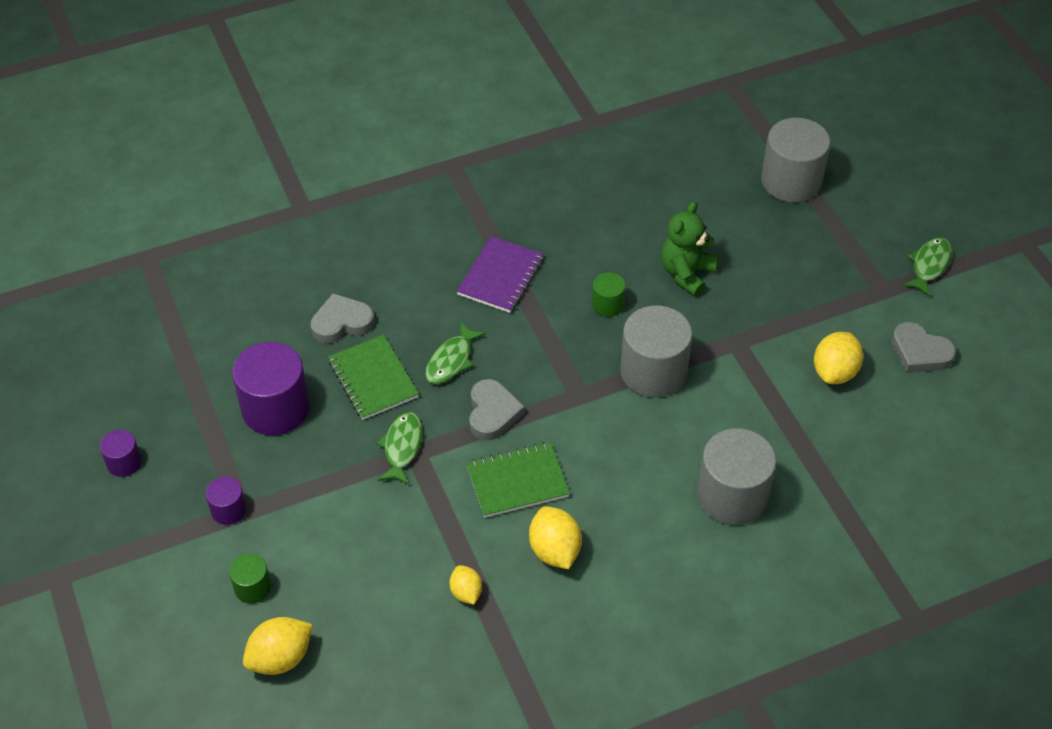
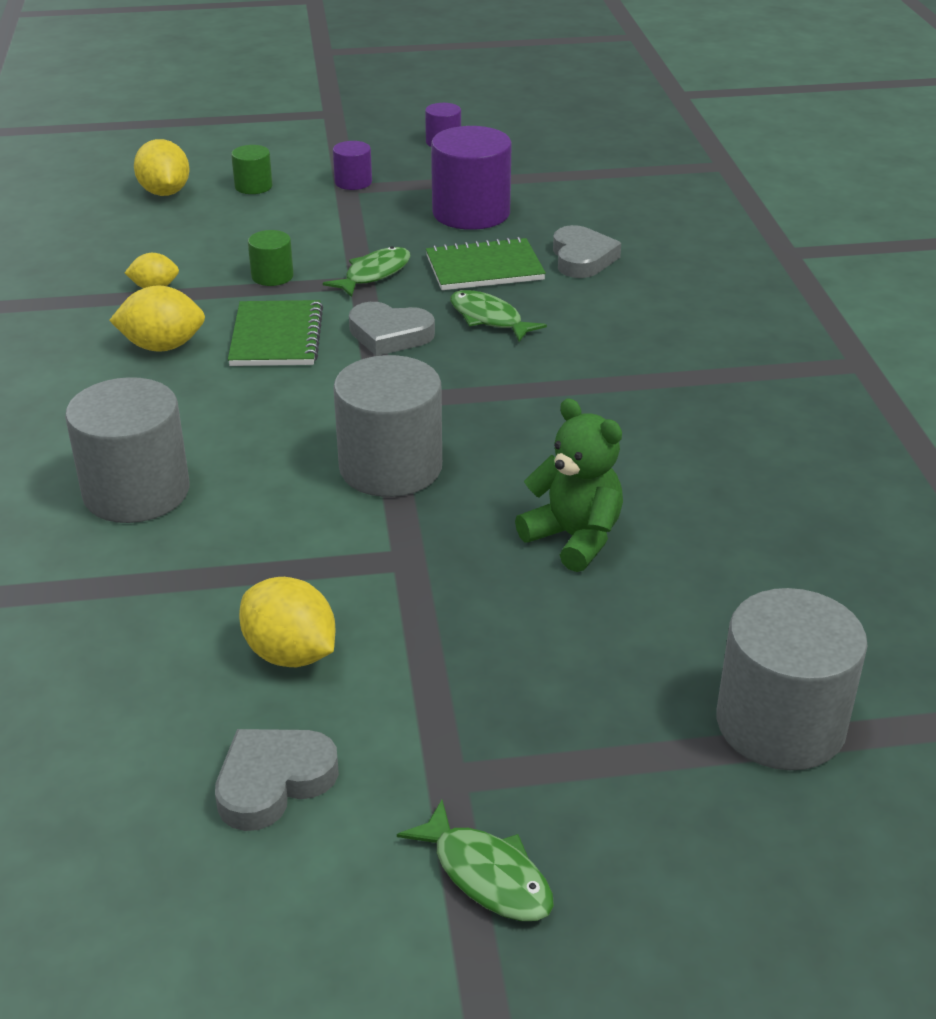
camera: 105 degrees right, 15 degrees down
green fish [377,412,422,485] -> green fish turned 75 degrees counterclockwise [323,246,411,297]
purple notebook [457,236,543,313] -> none
green cylinder [592,272,626,317] -> green cylinder moved to [248,230,294,286]

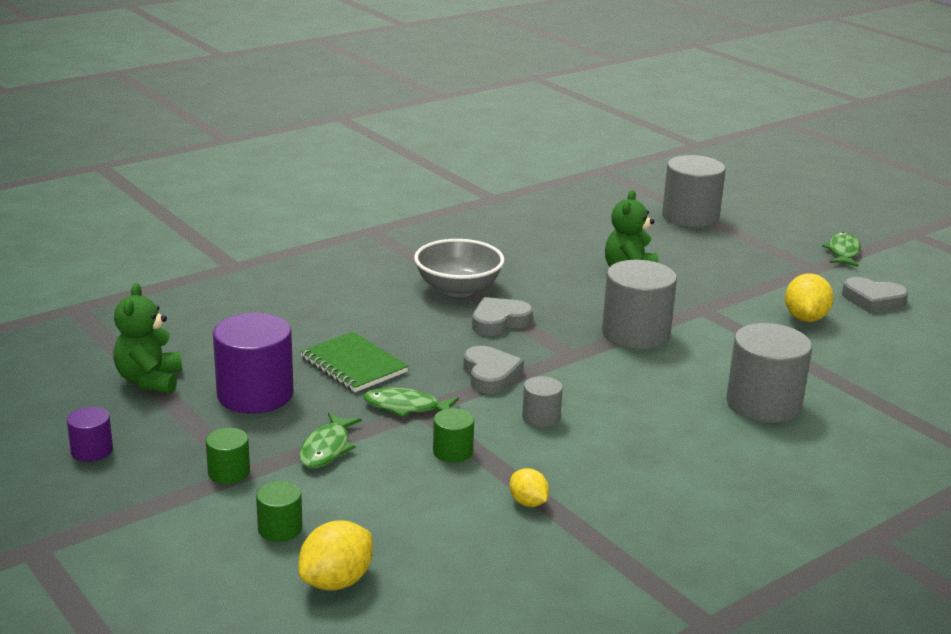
camera: 120 degrees left, 10 degrees down
yellow lemon [109,285,205,352] -> none
green notebook [228,300,323,366] -> grey cylinder [522,376,563,428]
purple cylinder [333,141,372,190] -> green cylinder [206,428,250,484]
green fish [450,290,547,342] -> green fish moved to [299,413,362,468]
grey heart [553,225,621,278] -> grey heart moved to [472,297,533,336]
none -> green teddy bear [113,283,182,394]
none -> grey bowl [414,239,504,297]

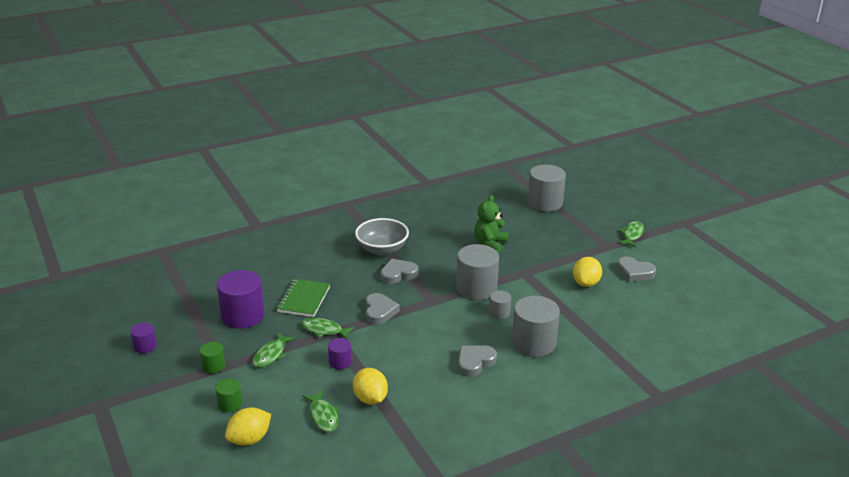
camera: 10 degrees right, 5 degrees up
green teddy bear [113,283,182,394] -> none
green notebook [300,332,409,392] -> green notebook turned 45 degrees clockwise [277,279,330,317]
green cylinder [433,408,474,463] -> purple cylinder [328,338,352,369]
yellow lemon [510,468,549,507] -> yellow lemon [353,368,388,405], size x1.64
grey cylinder [522,376,563,428] -> grey cylinder moved to [489,290,511,319]
none -> green fish [302,390,339,432]
none -> grey heart [458,345,497,377]

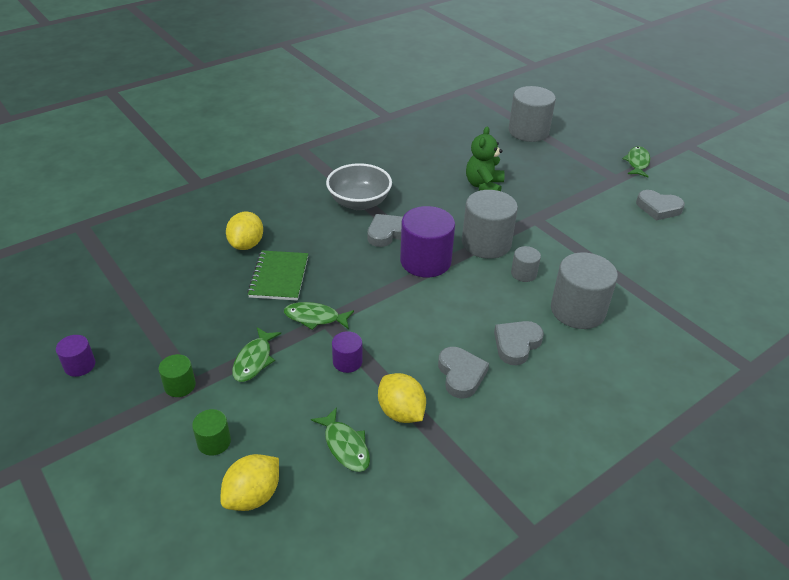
camera: 10 degrees left, 10 degrees up
purple cylinder [217,270,265,329] -> purple cylinder moved to [400,206,455,277]
grey heart [366,293,400,325] -> grey heart moved to [438,347,489,398]
yellow lemon [573,257,602,287] -> yellow lemon moved to [226,212,263,250]

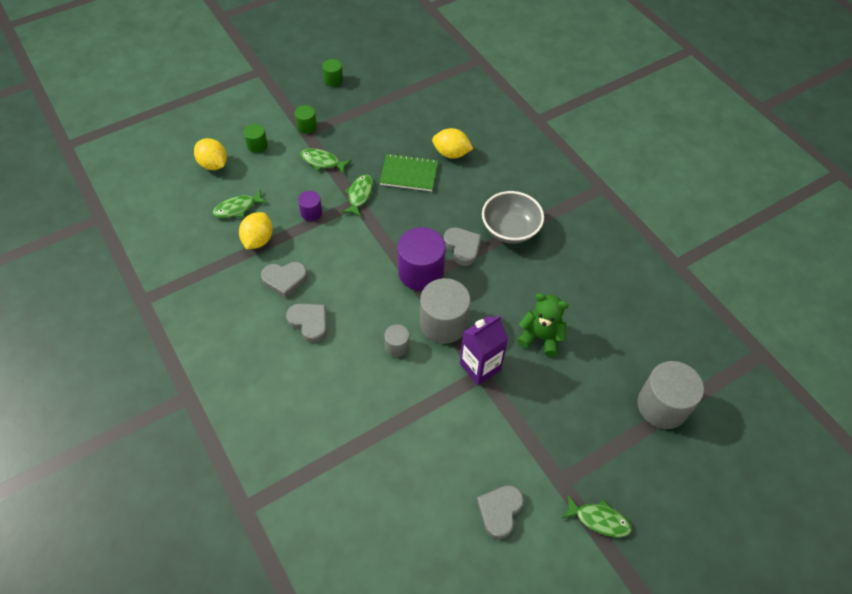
camera: 95 degrees right, 15 degrees up
purple cylinder [56,335,95,377] -> green cylinder [322,59,343,87]
yellow lemon [378,373,426,423] -> yellow lemon turned 45 degrees counterclockwise [239,212,273,249]
grey cylinder [551,252,618,329] -> none
none -> purple carton [460,315,508,385]

